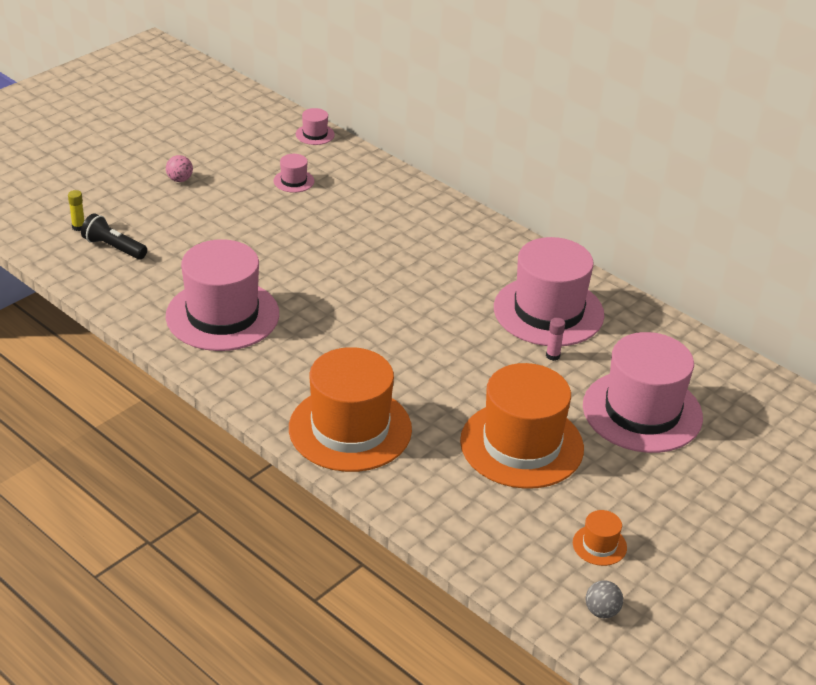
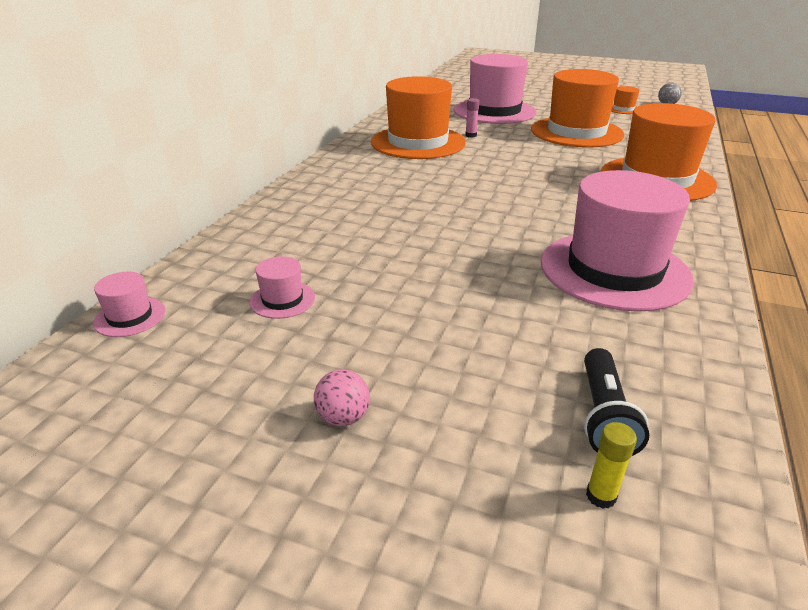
camera: 110 degrees left, 5 degrees down
pink hat [494,237,604,346] -> orange hat [371,76,466,159]

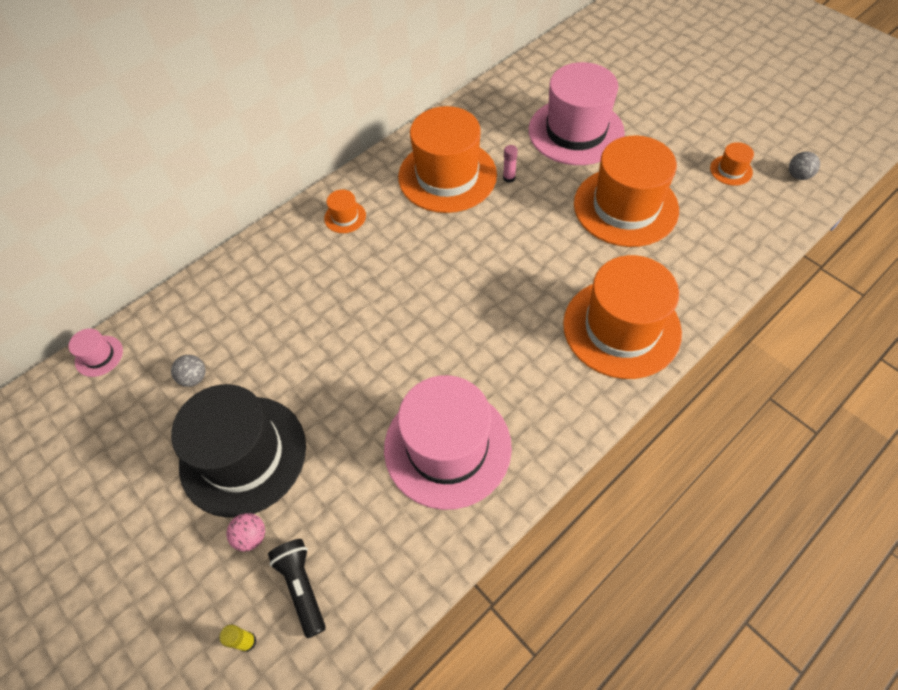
camera: 30 degrees right, 25 degrees up
pink hat [250,256,315,319] -> grey ball [171,355,206,387]
pink ball [314,369,370,426] -> pink ball moved to [226,513,265,551]
black flashlight [584,348,649,456] -> black flashlight turned 120 degrees clockwise [268,539,326,638]
none -> black hat [171,384,306,518]
none -> orange hat [324,190,366,233]

